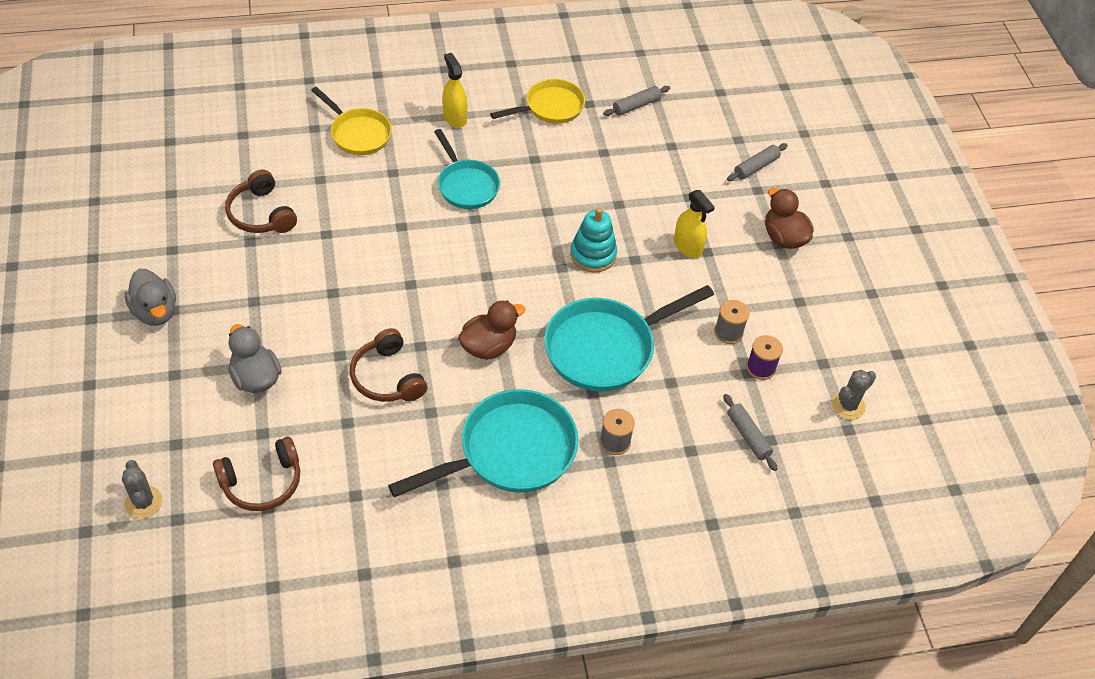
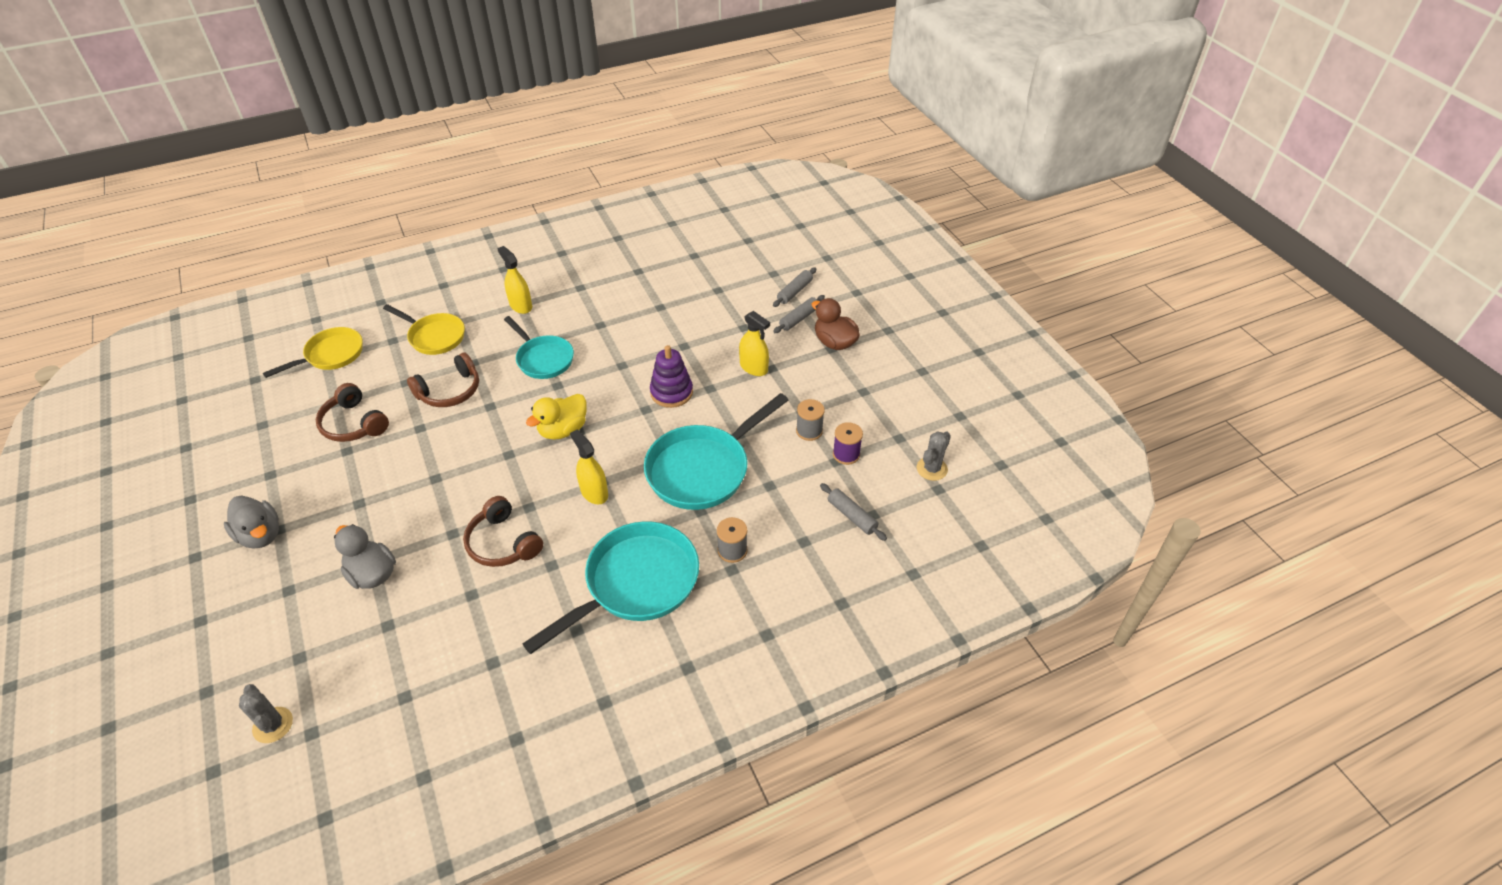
camera: 10 degrees left, 5 degrees down
brown headphones [213,437,300,511] -> brown headphones moved to [407,353,479,407]
brown duck [458,301,526,360] -> yellow spray bottle [570,430,608,504]
yellow pan [490,79,585,124] -> yellow pan moved to [263,327,363,378]
turquoise stacking toy [570,208,617,273] -> purple stacking toy [650,345,693,408]
grey rolling pin [603,86,670,116] -> grey rolling pin moved to [773,295,825,333]
none -> yellow duck [526,394,587,440]

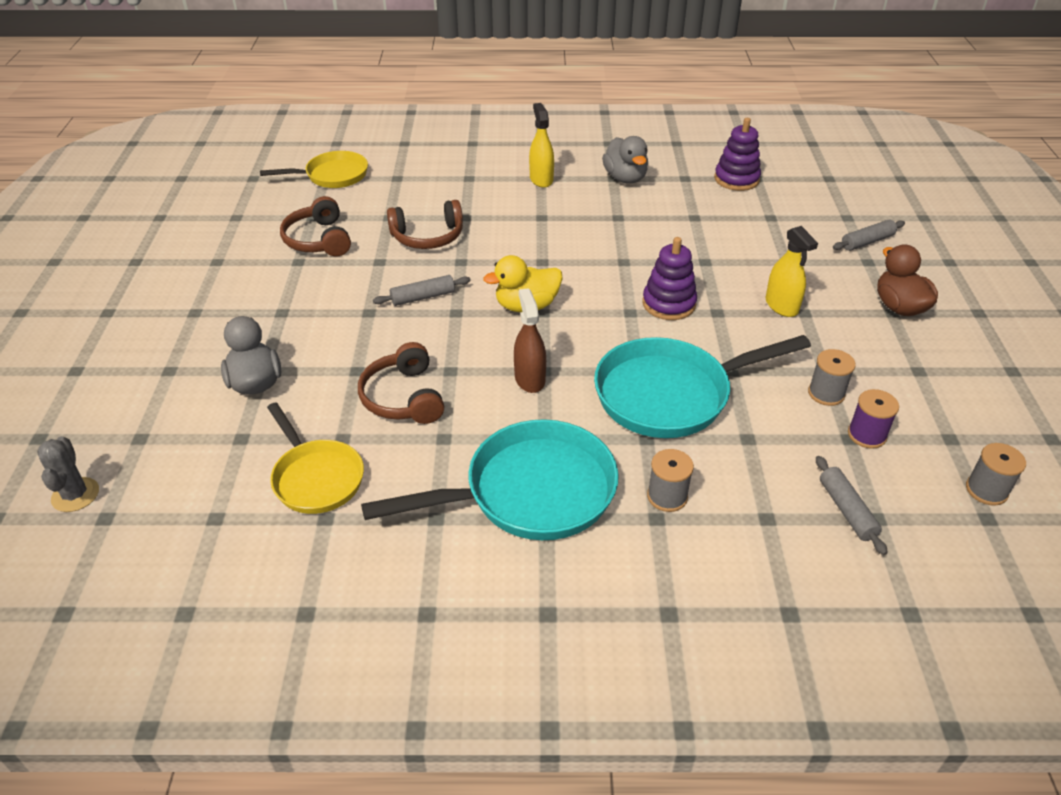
camera: 25 degrees right, 5 degrees down
grey duck [224,495,279,549] -> grey duck moved to [602,136,648,183]
yellow pan [383,304,465,355] -> yellow pan moved to [267,402,364,514]
turquoise pan [504,316,574,379] -> none
yellow spray bottle [570,430,608,504] -> brown spray bottle [514,288,546,393]
grey rolling pin [773,295,825,333] -> grey rolling pin moved to [373,275,471,306]
grey cactus [917,431,951,481] -> grey spool [966,443,1026,506]
none -> purple stacking toy [714,118,761,191]

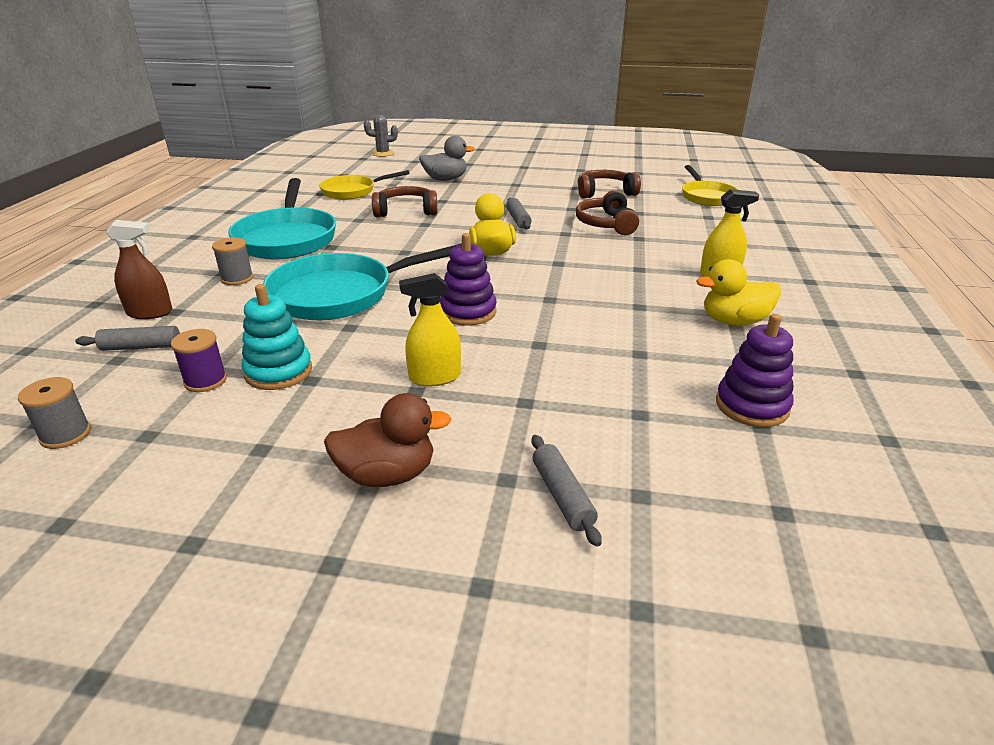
camera: 100 degrees right, 10 degrees down
brown spray bottle [514,288,546,393] -> brown spray bottle moved to [106,220,173,319]
turquoise pan [594,335,811,438] -> turquoise pan turned 105 degrees counterclockwise [263,244,459,320]
grey duck [602,136,648,183] -> yellow duck [696,259,781,326]
grey spool [808,349,856,406] -> turquoise stacking toy [241,284,312,390]

